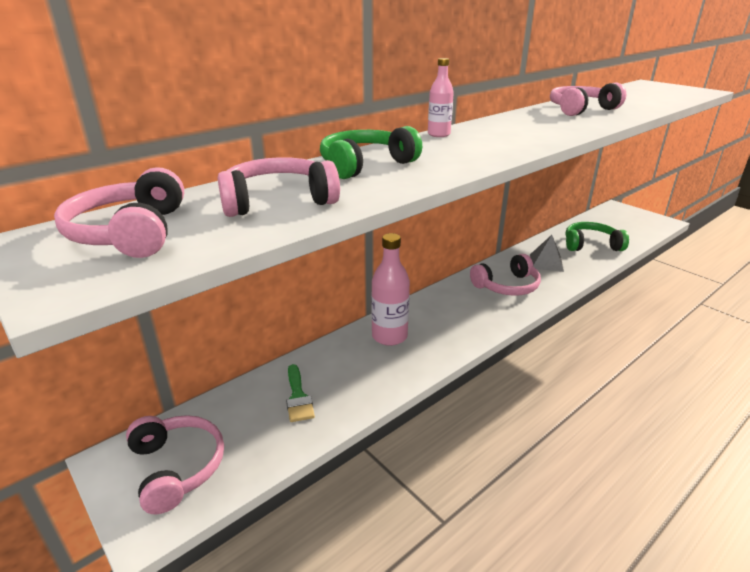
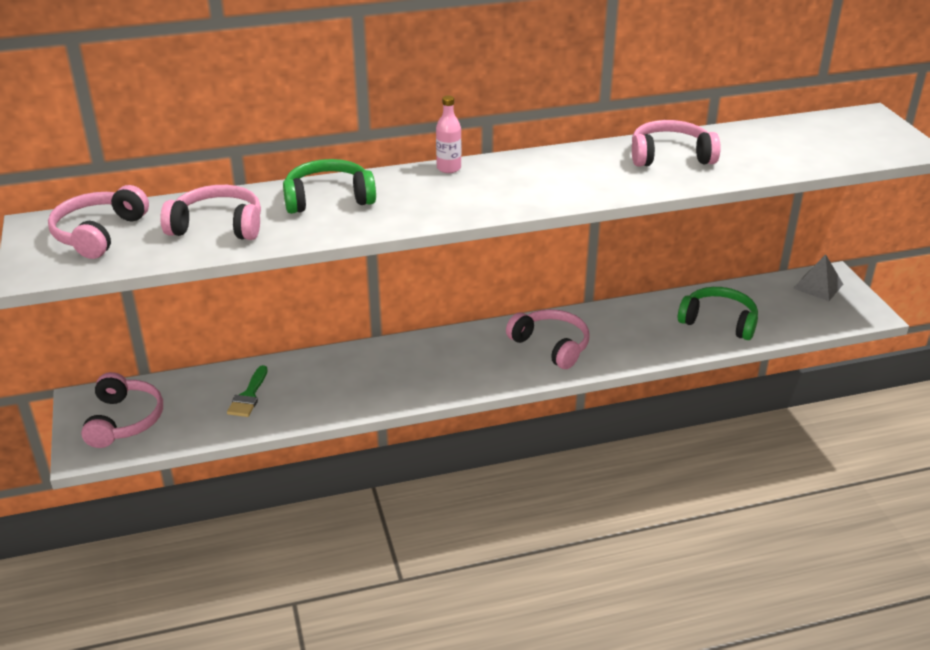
camera: 25 degrees right, 5 degrees up
pink bottle [371,233,410,346] -> none
pink headphones [470,254,541,296] -> pink headphones turned 135 degrees counterclockwise [506,309,590,369]
grey pyramid [530,235,564,272] -> grey pyramid moved to [793,254,843,301]

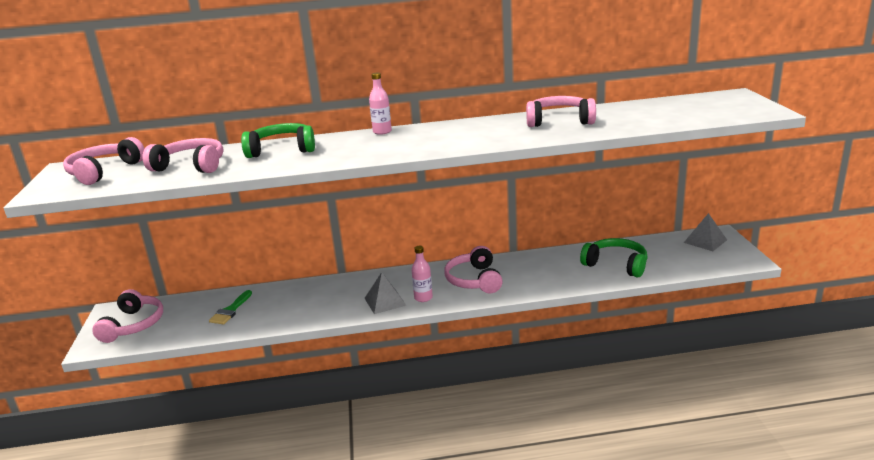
camera: 10 degrees right, 10 degrees down
pink headphones [506,309,590,369] -> pink headphones turned 150 degrees counterclockwise [444,246,503,293]
none -> grey pyramid [365,272,407,314]
none -> pink bottle [411,246,433,302]

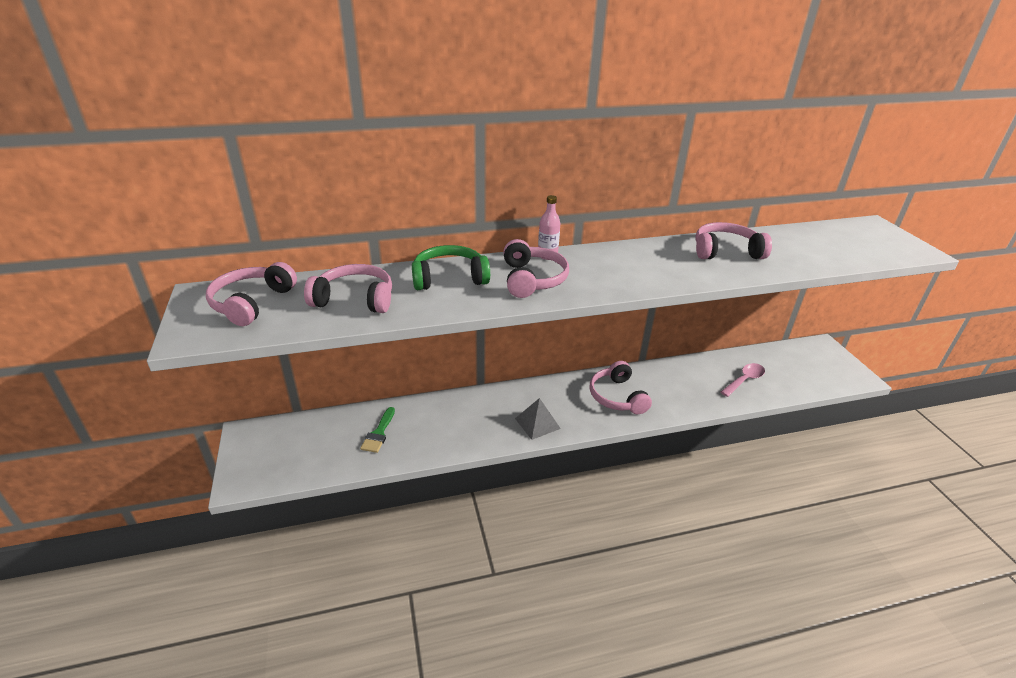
camera: 10 degrees left, 10 degrees up
pink headphones [92,289,163,343] -> pink headphones moved to [503,239,569,298]
pink bottle [411,246,433,302] -> none
green headphones [580,238,648,278] -> pink spoon [721,363,765,397]
grey pyramid [684,213,727,251] -> none

